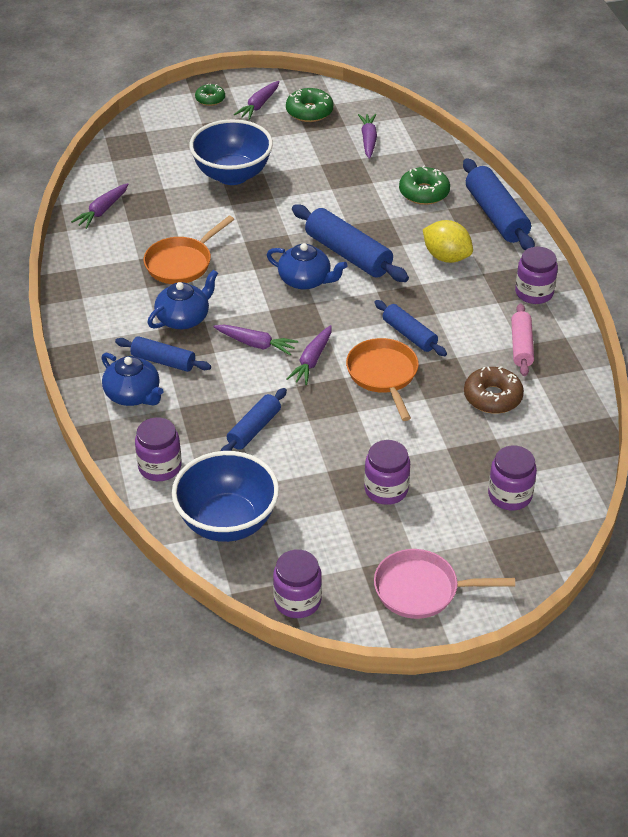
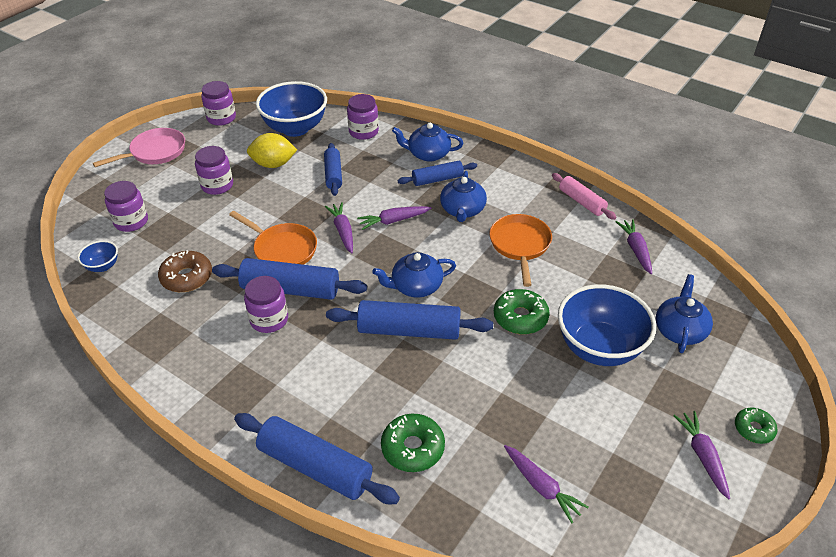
camera: 140 degrees right, 0 degrees up
green donut [286,88,333,122] -> green donut moved to [494,289,550,334]
blue rolling pin [374,300,447,356] -> blue rolling pin [212,258,367,300], size x1.64
yellow lemon [423,220,473,263] -> yellow lemon moved to [247,133,297,168]
pink rolling pin [511,303,534,376] -> pink rolling pin moved to [552,173,617,220]
purple jar [515,247,558,304] -> purple jar moved to [244,276,288,333]
none -> blue bowl [78,241,118,272]
none -> blue teapot [656,274,713,353]

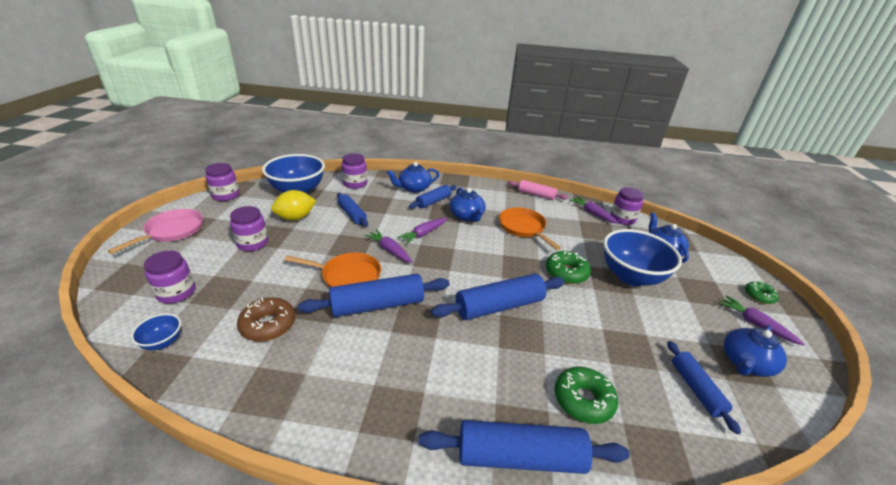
camera: 30 degrees left, 10 degrees down
purple jar [244,276,288,333] -> purple jar moved to [610,187,644,225]
blue teapot [372,252,456,298] -> blue teapot moved to [724,326,787,377]
purple carrot [504,445,589,523] -> blue rolling pin [667,341,741,434]

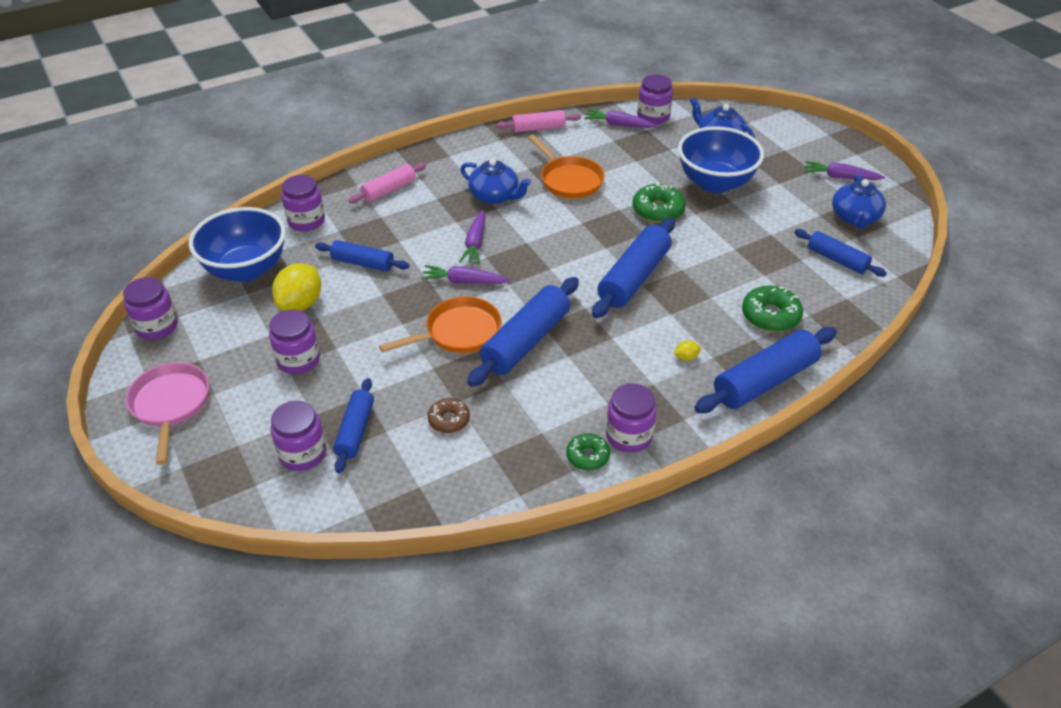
camera: 35 degrees left, 10 degrees up
blue bowl [131,313,181,350] -> none
brown donut [237,297,295,341] -> brown donut [428,398,470,433], size x0.64
blue teapot [387,162,439,193] -> pink rolling pin [348,163,426,204]
blue rolling pin [409,185,457,209] -> blue rolling pin moved to [333,378,374,473]
orange pan [499,207,561,250] -> orange pan turned 150 degrees counterclockwise [528,135,605,198]
green donut [745,281,779,304] -> green donut moved to [566,433,610,471]
none -> purple jar [606,383,657,453]
none -> yellow lemon [673,340,701,361]

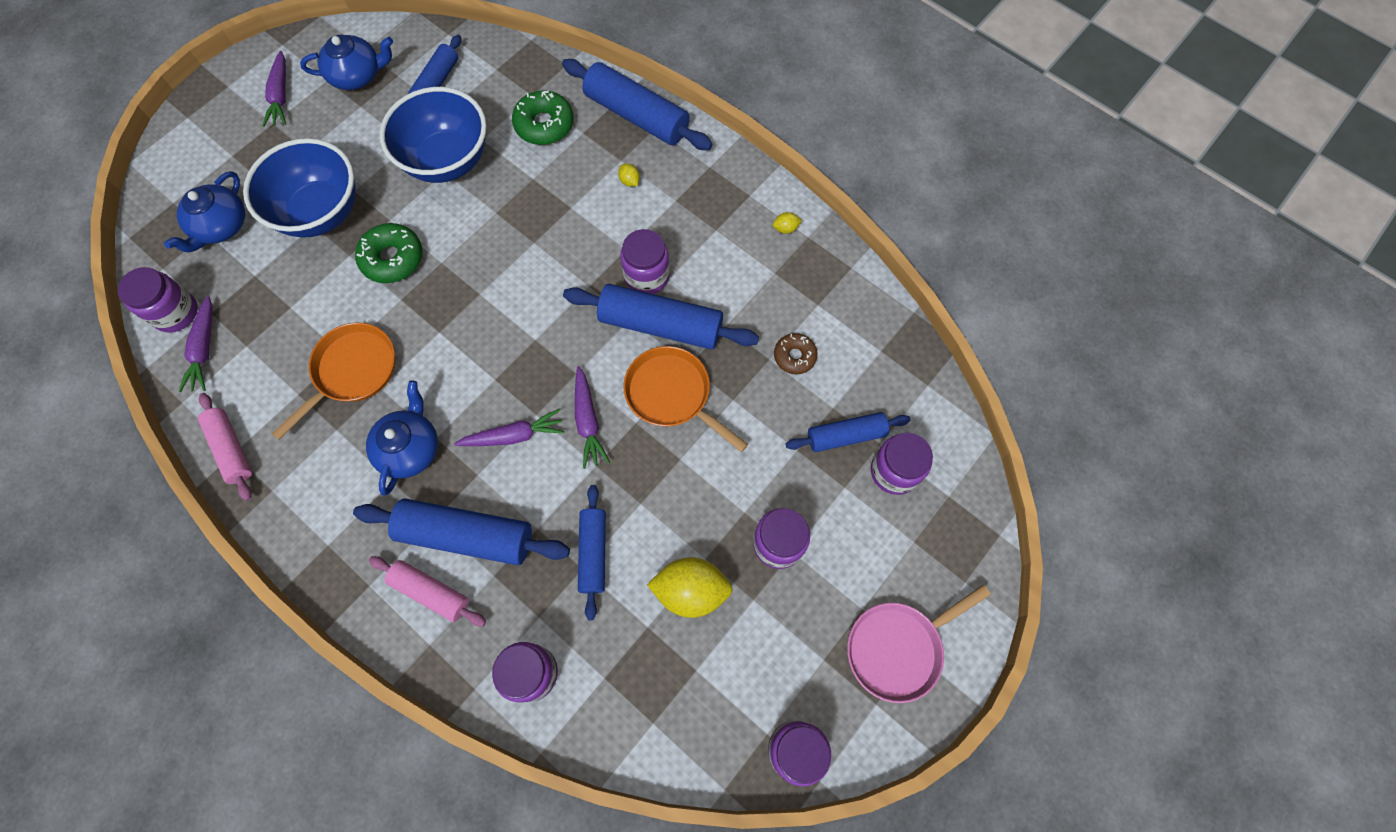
camera: 110 degrees left, 25 degrees up
blue bowl [189,207,286,282] -> blue bowl moved to [379,87,487,183]
green donut [566,433,610,471] -> yellow lemon [773,212,802,234]
blue rolling pin [592,218,675,318] -> blue rolling pin moved to [353,498,570,565]
purple jar [606,383,657,453] -> purple jar moved to [620,229,670,294]

